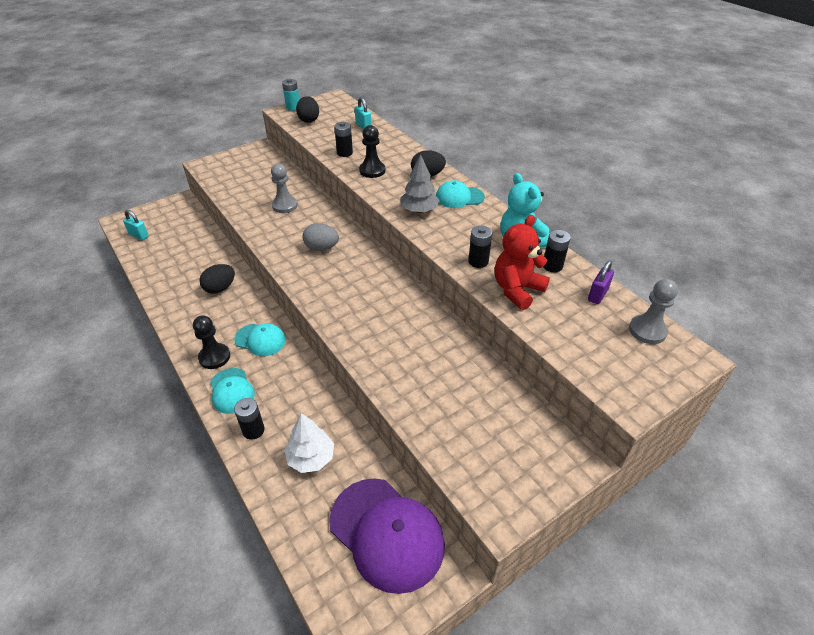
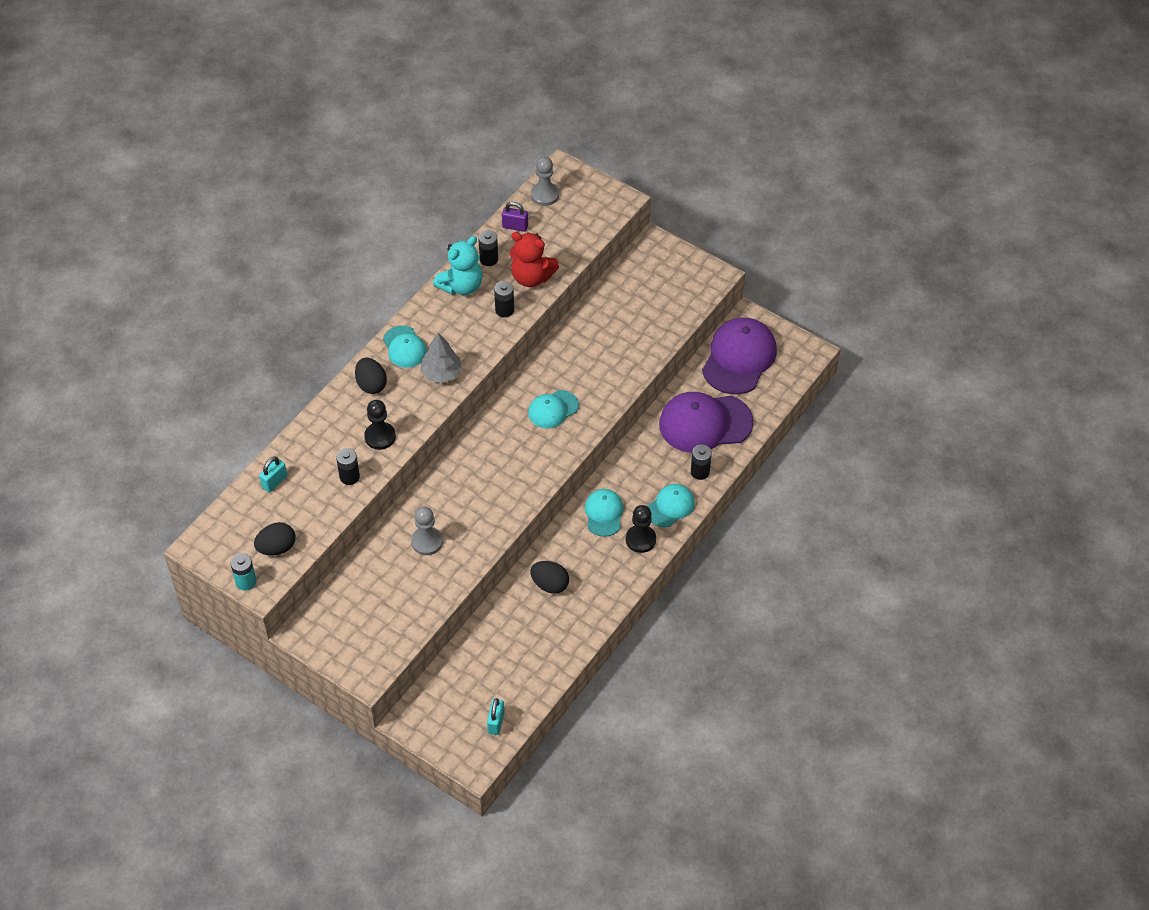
camera: 110 degrees left, 10 degrees up
white tree [285,413,334,473] -> purple cap [659,392,753,453]
grey egg [303,223,339,251] -> none
none -> turquoise cap [528,390,579,429]

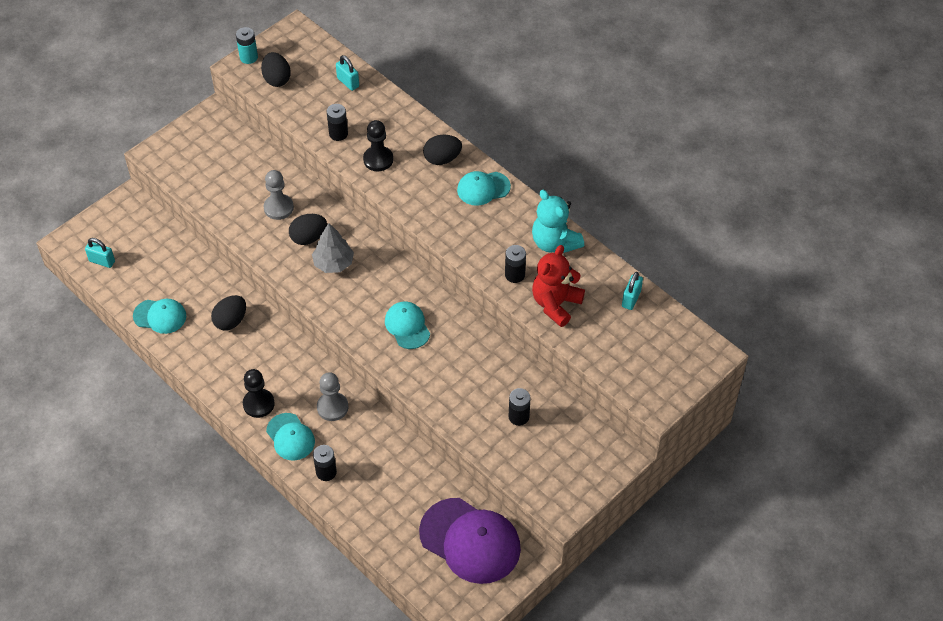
camera: 100 degrees right, 0 degrees up
grey tree [420,333,462,383] -> grey tree moved to [312,223,354,273]
black battery [478,230,498,266] -> black battery moved to [509,388,531,426]
purple padlock [502,202,528,232] -> turquoise padlock [622,272,643,310]
grey pawn [531,157,559,206] -> grey pawn moved to [317,372,348,421]
turquoise cap [585,489,624,537] -> turquoise cap moved to [133,299,186,334]
purple cap [659,392,753,453] -> none
none -> black egg [289,214,327,245]

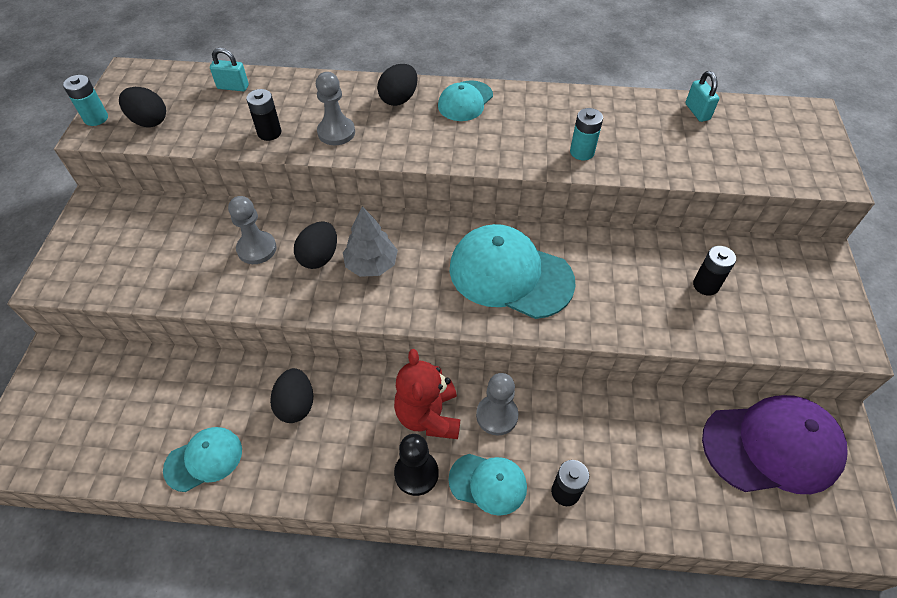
camera: 40 degrees left, 0 degrees up
turquoise padlock [85,238,115,268] -> none
black pawn [363,120,393,171] -> grey pawn [316,72,355,145]
turquoise cap [385,302,430,349] -> turquoise cap [450,224,576,319], size x1.81
black battery [505,245,526,283] -> turquoise battery [570,108,603,160]
turquoise teddy bear [532,190,584,253] -> none
red teddy bear [532,245,585,327] -> red teddy bear moved to [394,349,460,439]

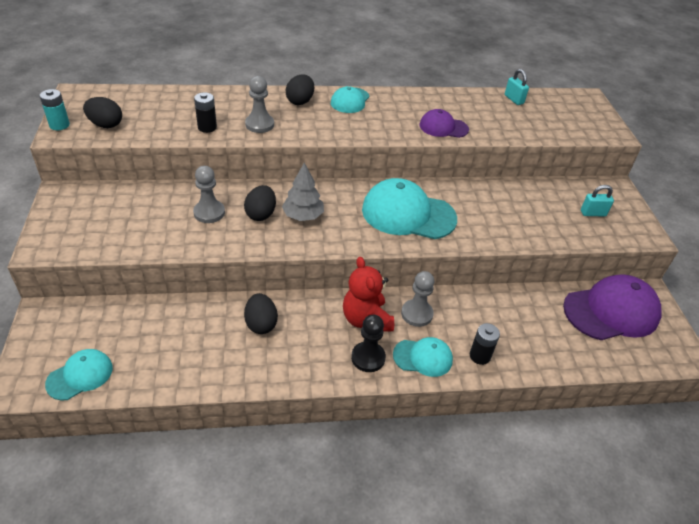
camera: 15 degrees left, 10 degrees down
turquoise cap [163,427,242,492] -> turquoise cap moved to [45,349,113,400]
turquoise padlock [210,48,249,91] -> turquoise padlock moved to [581,185,614,217]
turquoise battery [570,108,603,160] -> purple cap [419,109,469,138]
black battery [693,246,736,295] -> none

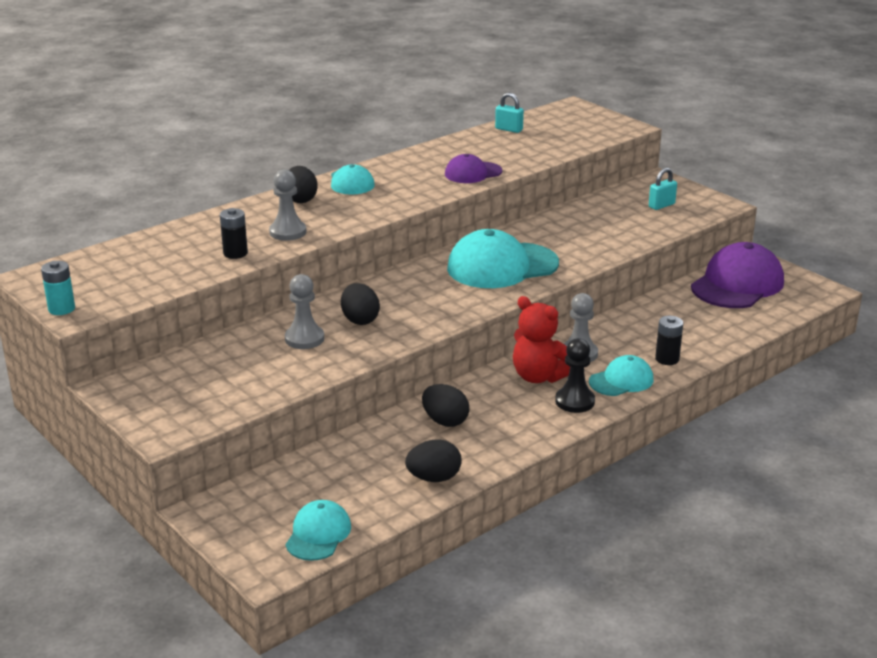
camera: 30 degrees left, 15 degrees down
black egg [83,97,122,128] -> black egg moved to [405,439,462,482]
grey tree [282,163,324,221] -> none

